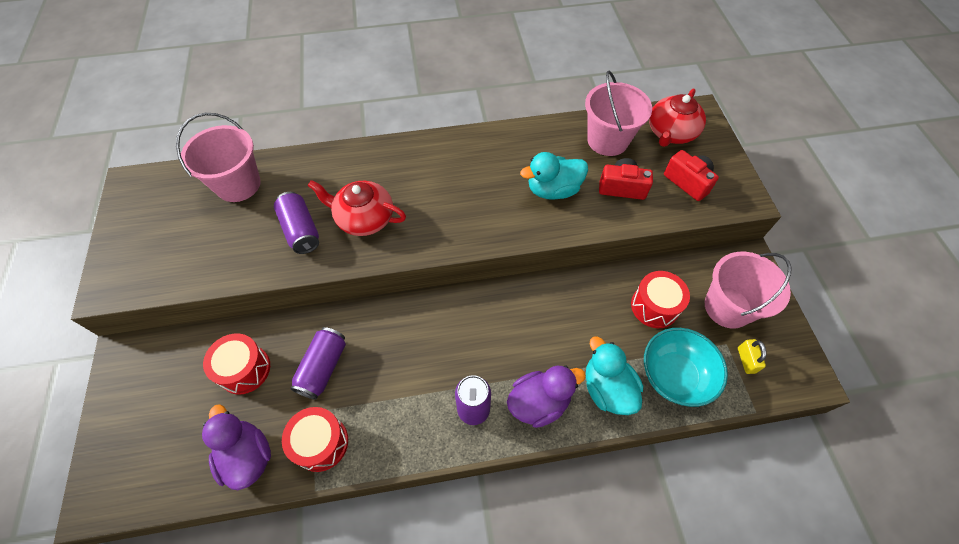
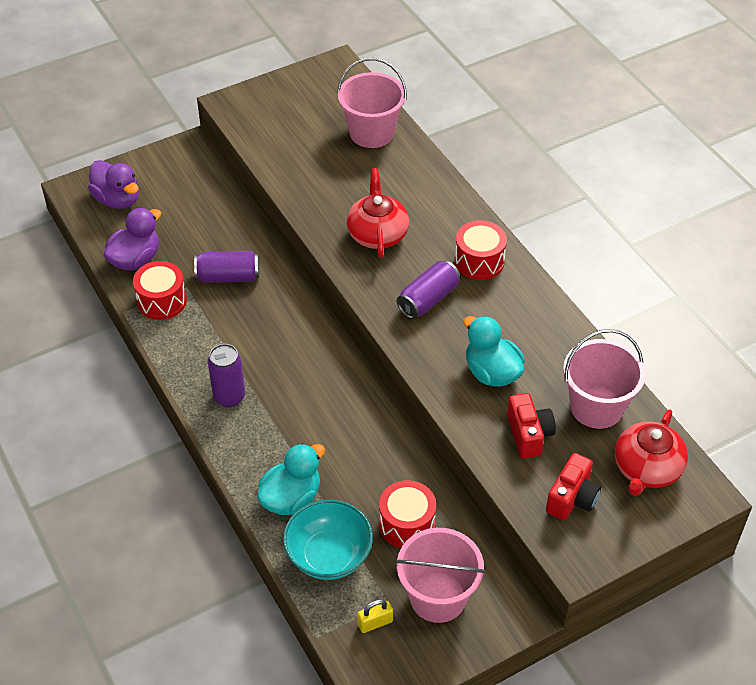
camera: 70 degrees right, 10 degrees down
red drum [203,333,270,395] -> red drum moved to [455,220,507,280]
purple can [274,192,319,254] -> purple can moved to [397,261,460,319]
purple duck [507,365,586,428] -> purple duck moved to [88,160,139,209]
red teapot [649,88,706,147] -> red teapot turned 75 degrees counterclockwise [615,409,688,496]

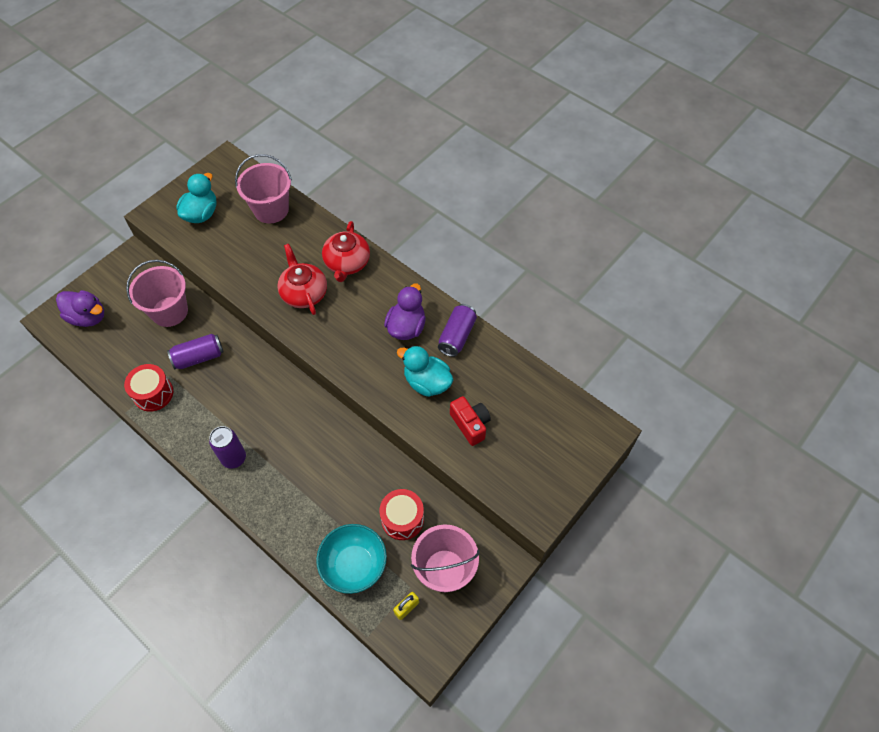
camera: 20 degrees left, 10 degrees up
purple duck [104,208,161,270] -> purple duck moved to [384,284,426,340]
turquoise duck [257,443,325,515] -> turquoise duck moved to [176,173,217,223]
purple can [397,261,460,319] -> purple can moved to [438,304,477,357]
red drum [455,220,507,280] -> none
red camera [546,453,601,520] -> none
pink bucket [563,329,646,429] -> pink bucket moved to [126,260,188,327]
red teapot [615,409,688,496] -> red teapot moved to [322,221,370,282]

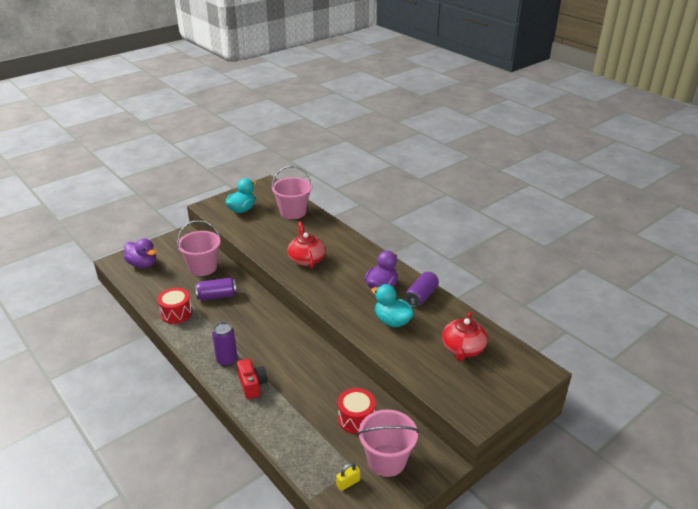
camera: 10 degrees right, 25 degrees down
turquoise bowl [316,524,387,594] -> none
red teapot [322,221,370,282] -> red teapot moved to [442,312,487,361]
red camera [450,396,491,446] -> red camera moved to [237,358,268,399]

